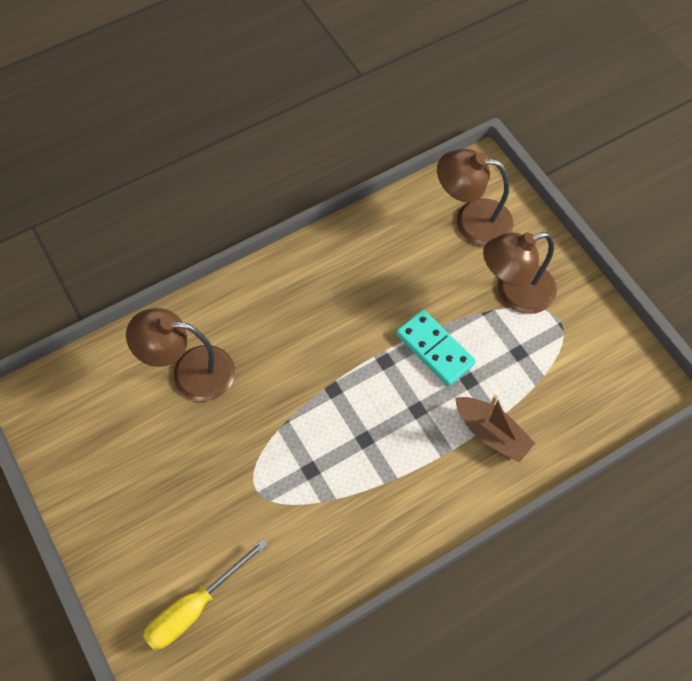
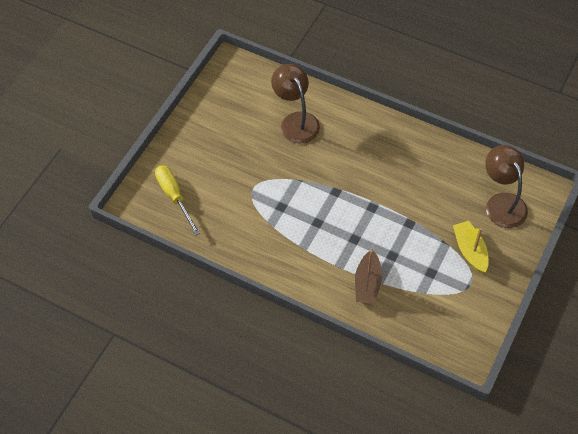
camera: 60 degrees right, 5 degrees down
yellow screwdriver [143,538,268,650] -> yellow screwdriver turned 45 degrees clockwise [155,165,200,235]
turquoise domino [396,310,476,386] -> none
brown lamp [483,232,557,314] -> yellow boat [453,221,489,273]

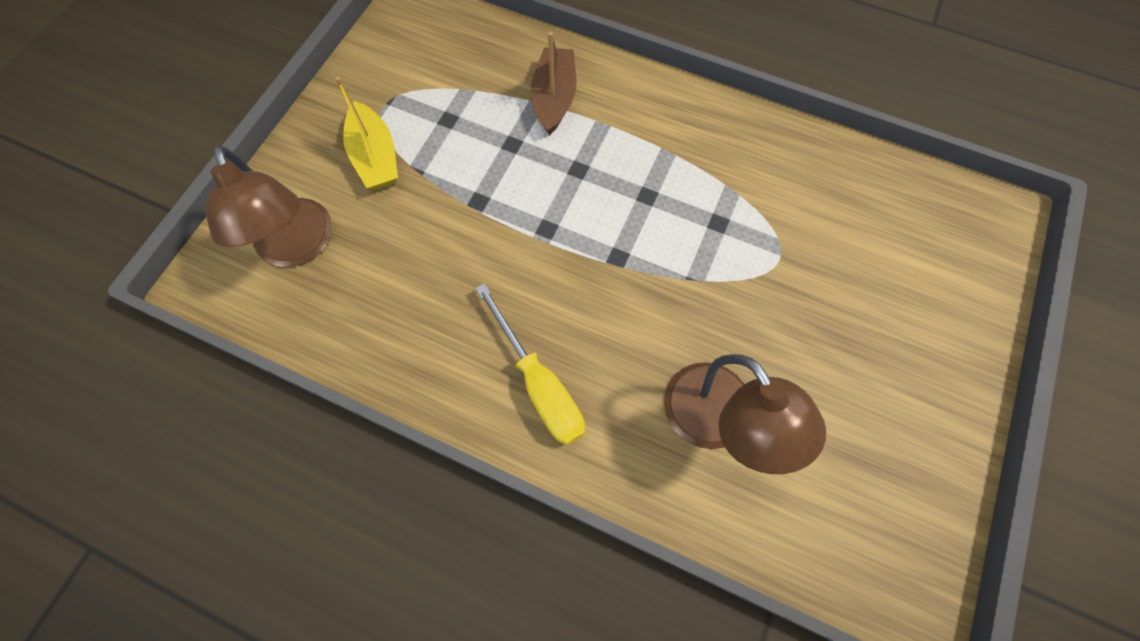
camera: 175 degrees right, 10 degrees up
yellow screwdriver [155,165,200,235] -> yellow screwdriver moved to [475,283,585,445]

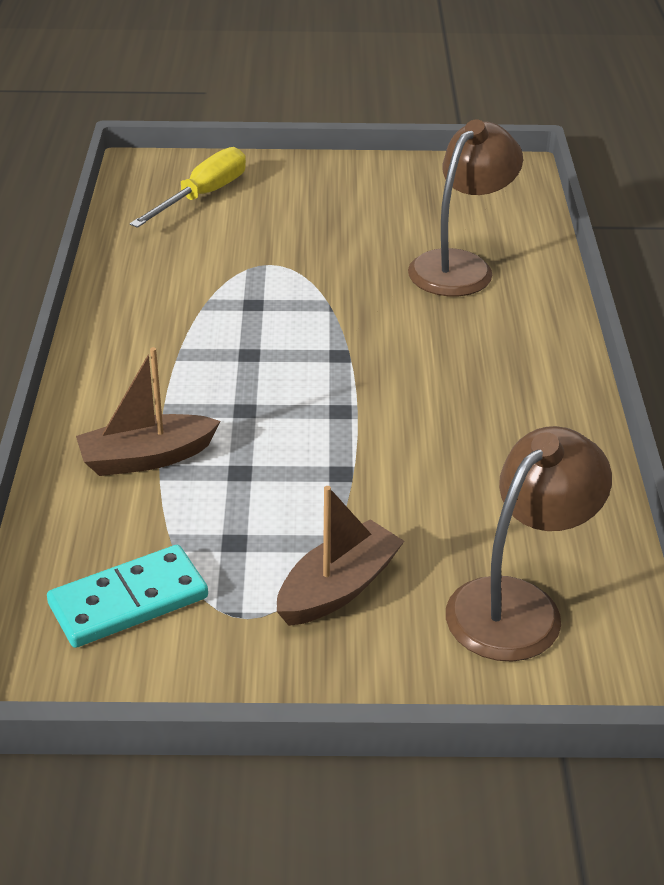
camera: 115 degrees left, 30 degrees down
yellow boat [335,77,398,190] -> brown boat [277,486,404,626]
yellow screwdriver [475,283,585,445] -> yellow screwdriver moved to [130,147,246,228]
none -> turquoise domino [47,545,208,648]

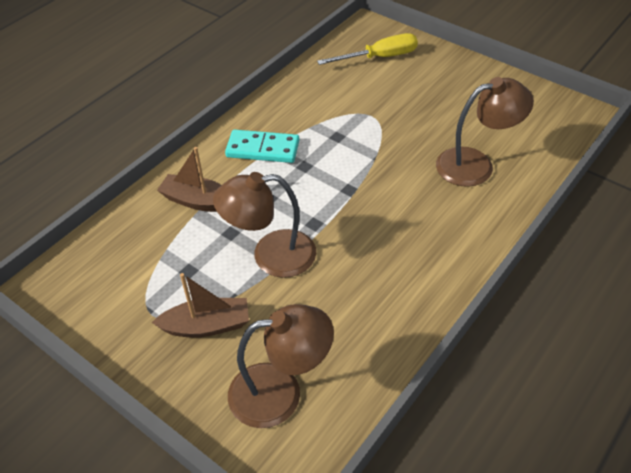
camera: 40 degrees right, 10 degrees up
turquoise domino [47,545,208,648] -> turquoise domino moved to [225,129,300,163]
none -> brown lamp [213,172,316,278]

